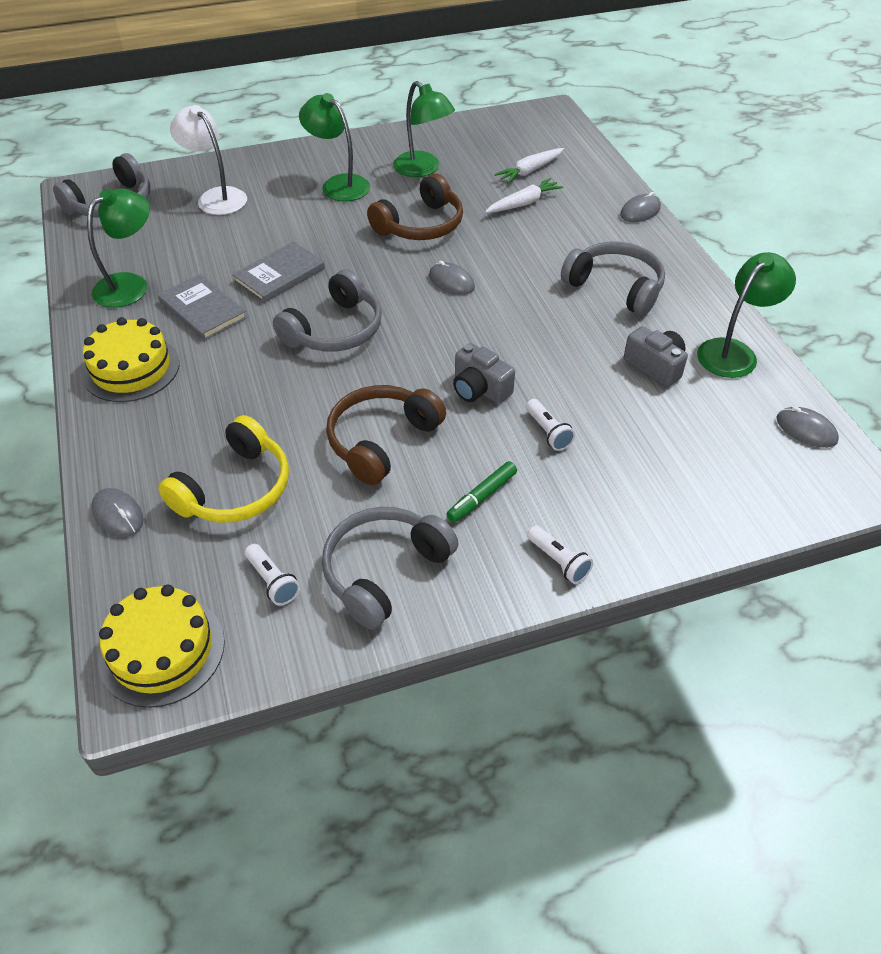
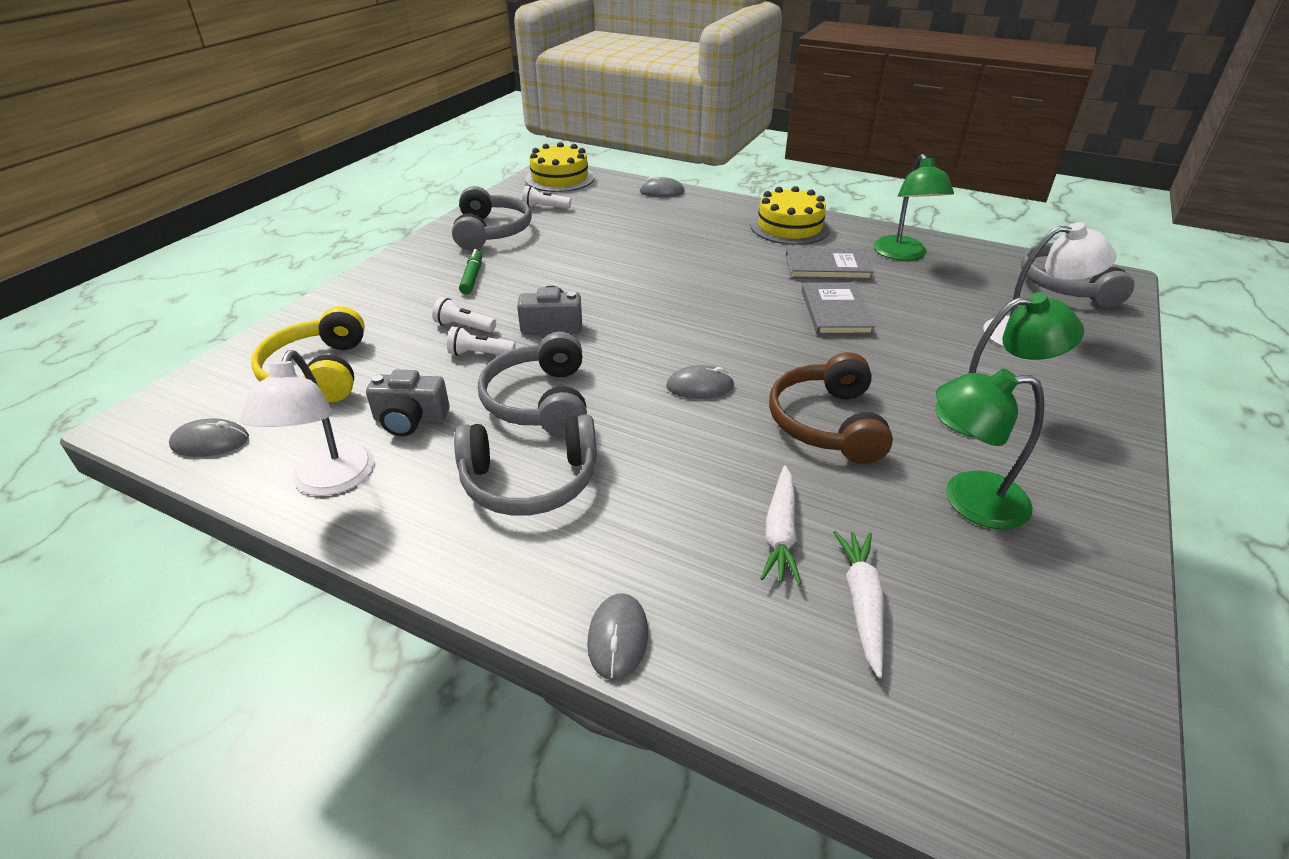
camera: 135 degrees right, 10 degrees down
yellow headphones [158,415,289,523] -> yellow headphones moved to [251,306,365,402]
grey headphones [273,269,382,352] -> grey headphones moved to [478,332,587,436]
brown headphones [326,385,446,485] -> none
white flashlight [527,525,593,584] -> white flashlight moved to [447,326,516,355]
green lamp [697,252,796,378] -> white lamp [240,350,374,496]

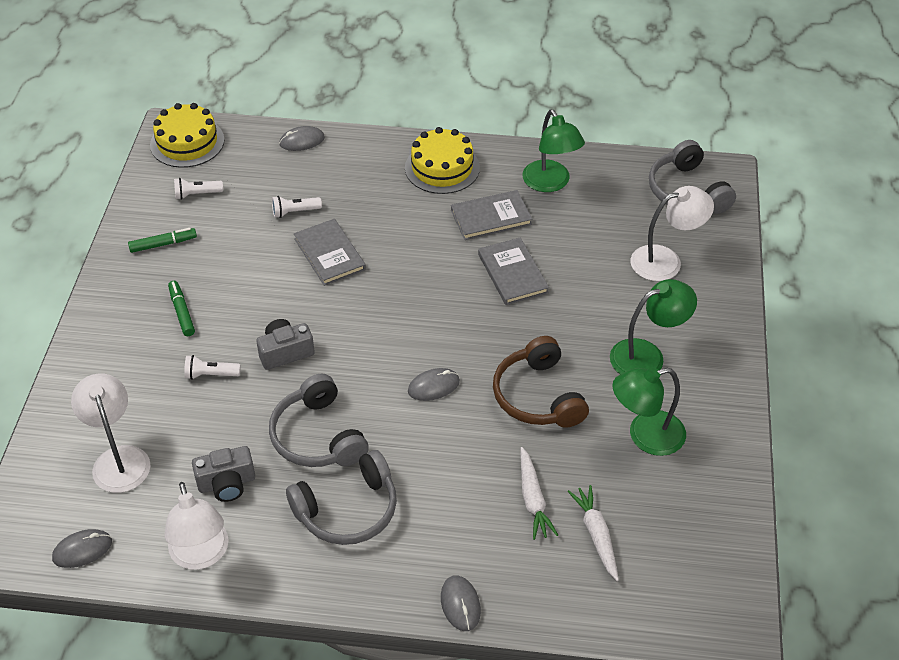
camera: 20 degrees left, 10 degrees up
yellow headphones [251,306,365,402] -> white lamp [71,373,150,493]
white flashlight [447,326,516,355] -> white flashlight moved to [272,196,322,218]
grey headphones [452,186,532,250] -> green marker [128,228,197,253]
none -> grey book [294,219,366,286]

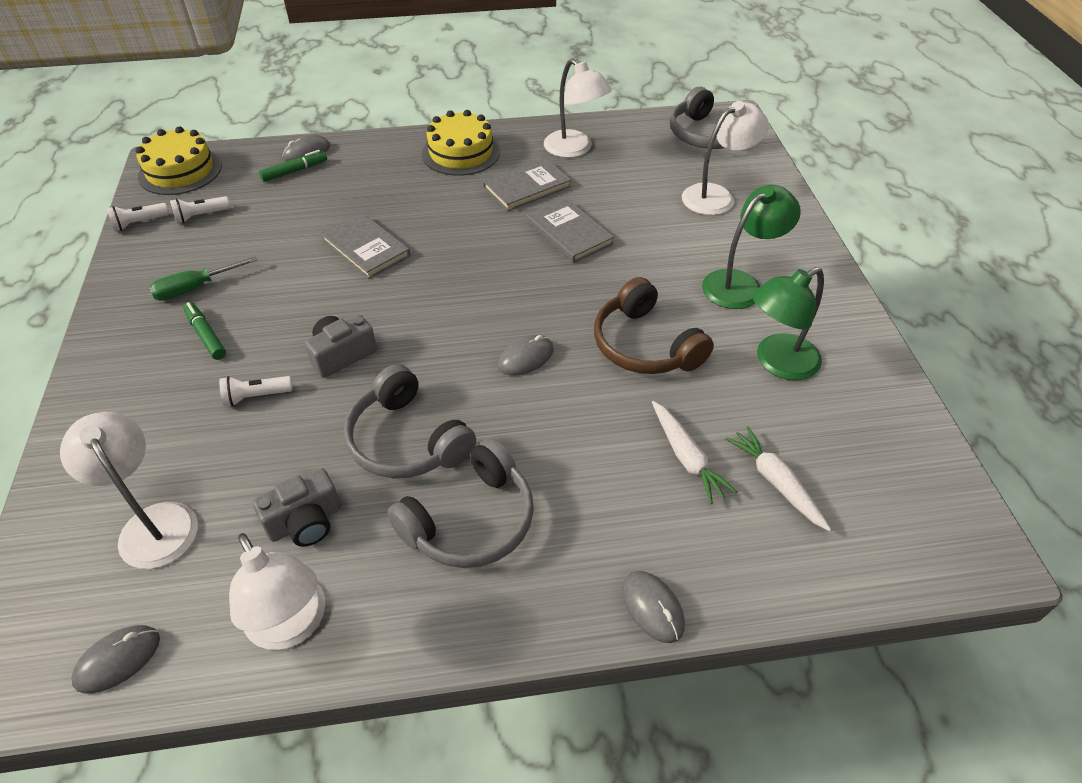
camera: 15 degrees left, 0 degrees up
green marker [128,228,197,253] -> green marker moved to [259,150,327,182]
white flashlight [272,196,322,218] -> white flashlight moved to [106,203,169,231]
green lamp [522,109,585,192] -> white lamp [544,59,612,158]
none -> green screwdriver [149,256,257,301]

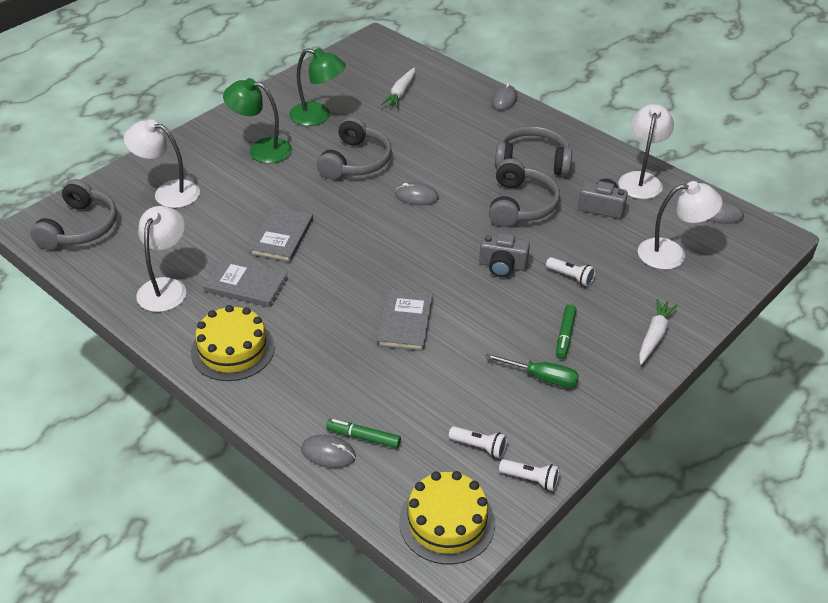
camera: 130 degrees left, 5 degrees down
white lamp [60,412,198,569] -> white lamp turned 105 degrees counterclockwise [638,181,723,270]
brown headphones [594,277,714,374] -> grey headphones [317,117,392,179]
white carrot [652,401,737,504] -> white carrot moved to [639,299,678,365]

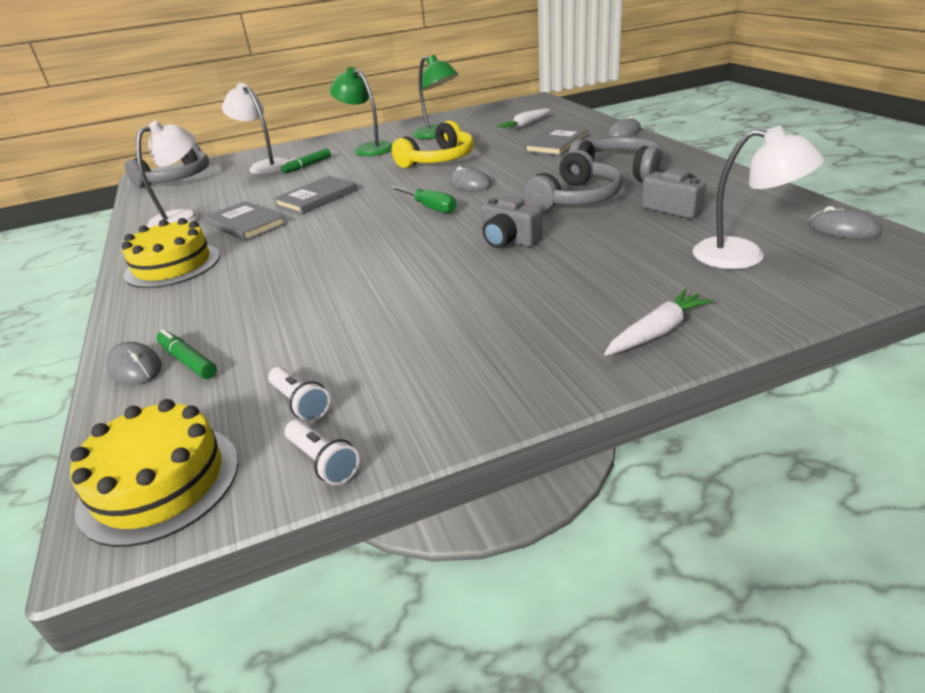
camera: 30 degrees right, 10 degrees down
grey headphones [317,117,392,179] -> yellow headphones [392,121,474,168]
grey book [377,289,433,351] -> grey book moved to [524,127,587,156]
green screwdriver [485,353,579,388] -> green screwdriver moved to [390,186,456,214]
white flashlight [546,257,596,287] -> none
green marker [556,304,576,359] -> green marker moved to [281,148,331,174]
white lamp [619,104,674,199] -> none

